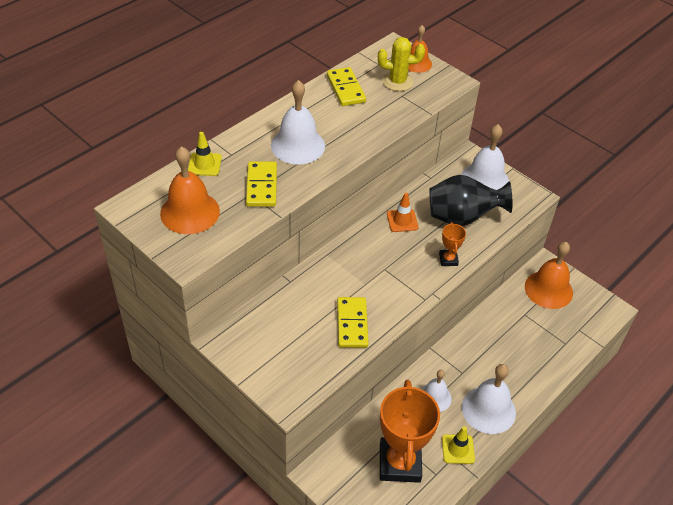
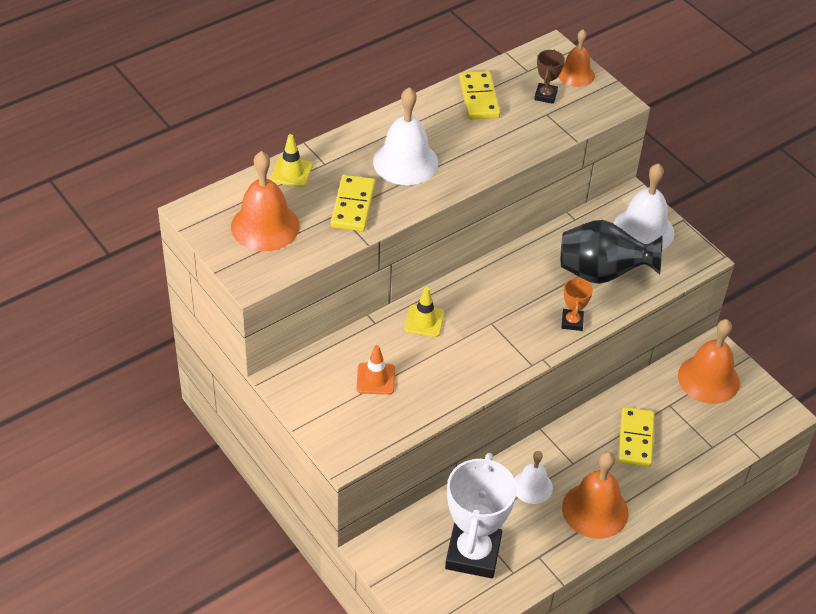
camera: 10 degrees right, 0 degrees up
yellow domino [337,297,369,348] -> yellow domino moved to [618,407,655,467]
yellow cactus [378,37,425,91] -> brown trophy [534,50,565,104]
orange trophy [380,380,440,483] -> white trophy [445,453,517,578]
orange traffic cone [387,193,419,232] -> orange traffic cone moved to [356,345,395,395]
yellow traffic cone [442,427,475,464] -> yellow traffic cone moved to [404,287,445,337]
white bell [462,364,516,434] -> orange bell [562,452,629,539]

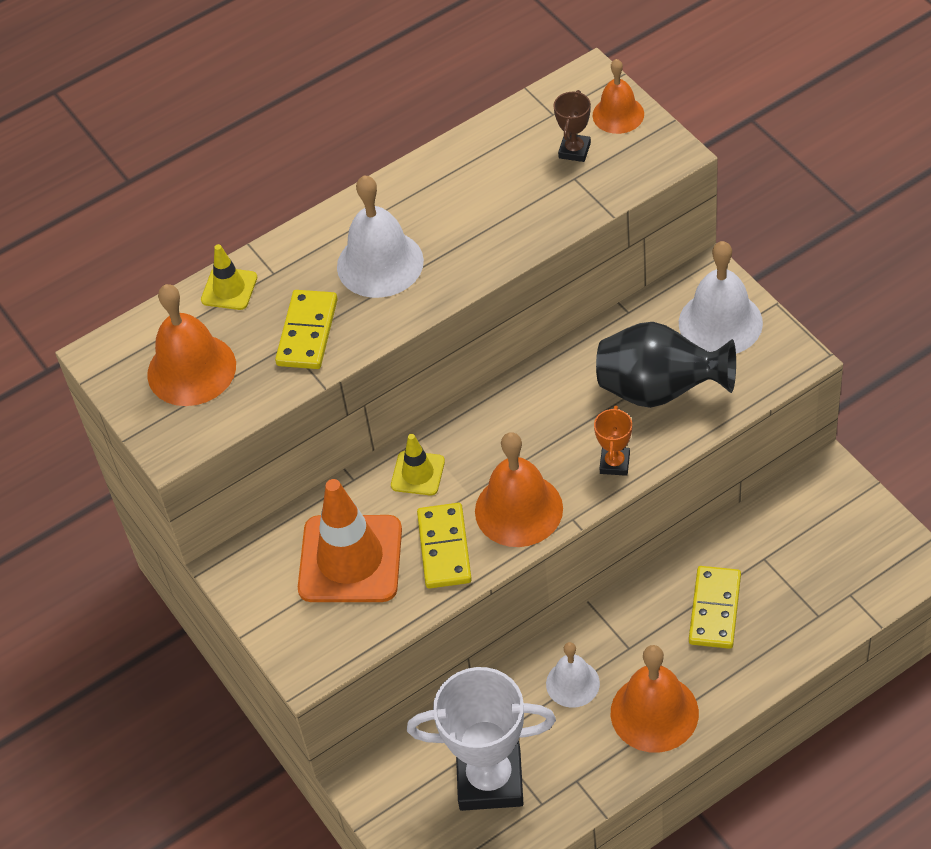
camera: 10 degrees right, 5 degrees up
orange traffic cone [356,345,395,395] -> orange traffic cone [298,479,402,602], size x2.01
white trophy [445,453,517,578] -> white trophy turned 75 degrees clockwise [407,667,556,811]
yellow domino [459,71,500,119] -> yellow domino moved to [417,503,472,589]
orange bell [678,319,740,404] -> orange bell moved to [475,432,563,547]

